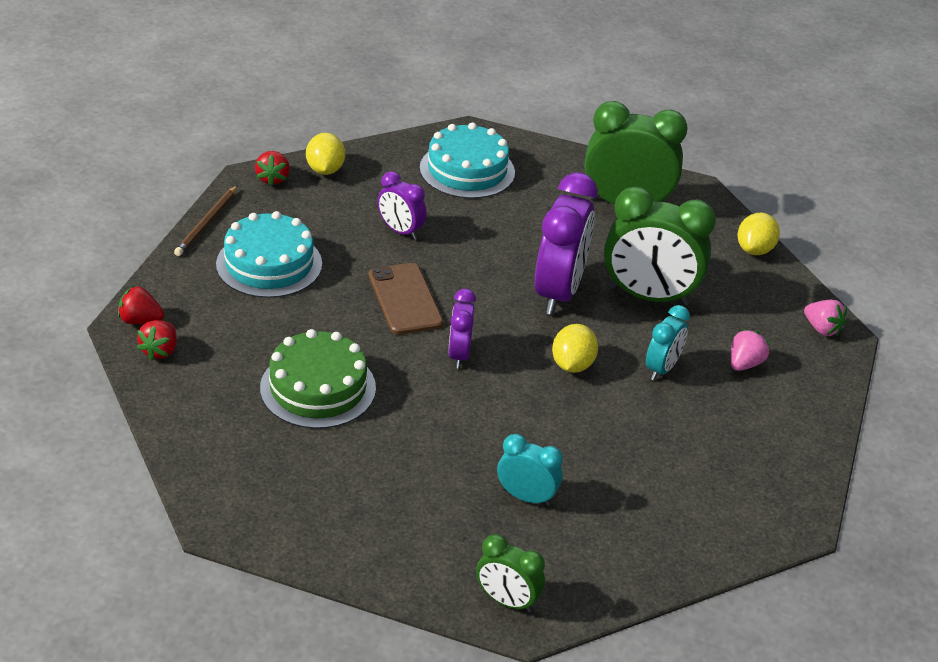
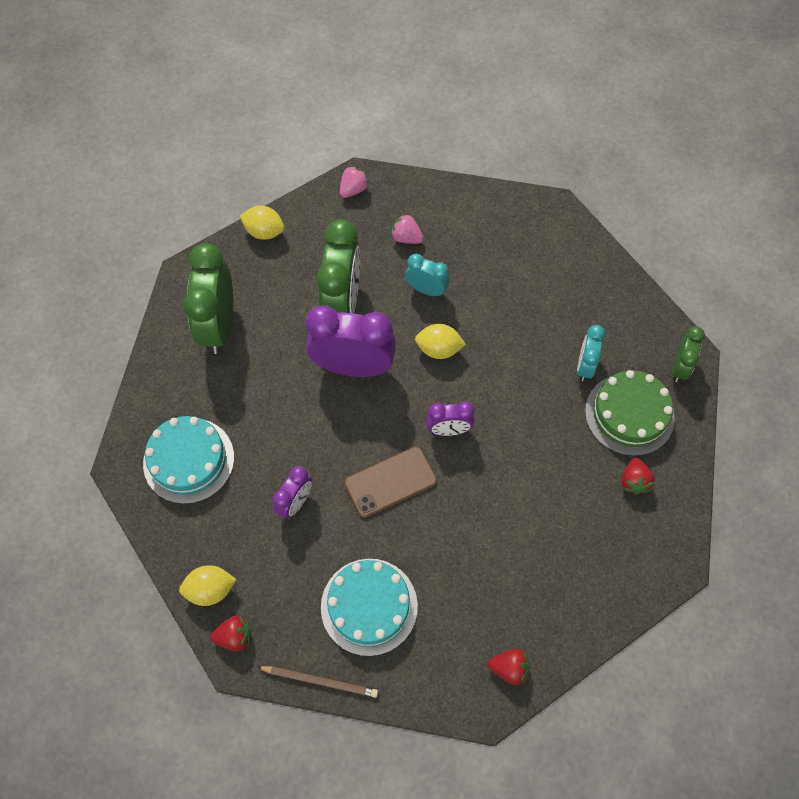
camera: 95 degrees left, 25 degrees up
red strawberry [118,285,164,324] -> red strawberry moved to [621,458,655,495]
green cake [260,329,376,429] -> green cake moved to [585,370,674,456]

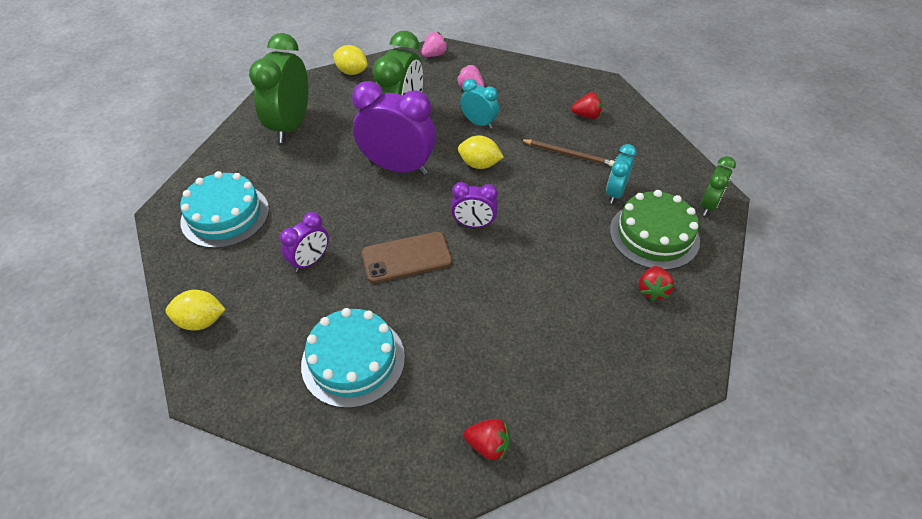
camera: 10 degrees right, 15 degrees down
red strawberry [210,616,251,651] -> red strawberry moved to [571,92,603,119]
brown pencil [257,666,378,698] -> brown pencil moved to [520,139,615,167]

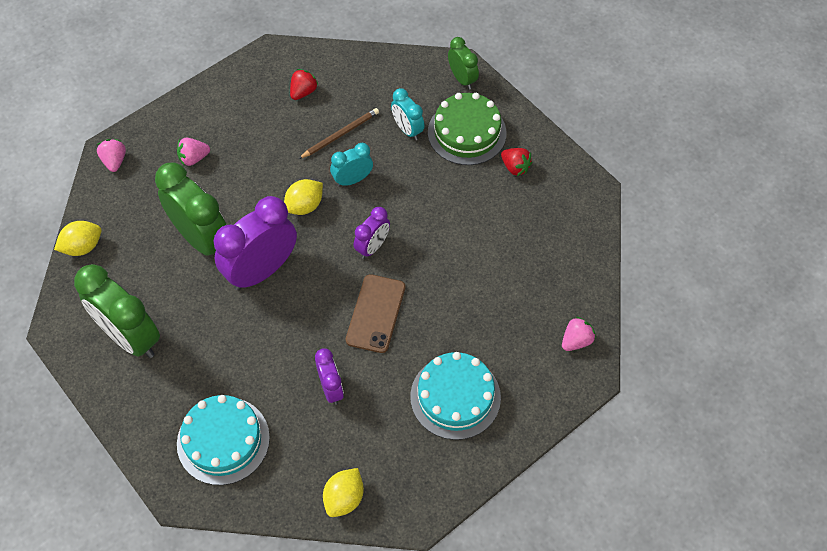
camera: 60 degrees left, 10 degrees up
turquoise clock [460,79,499,129] -> turquoise clock moved to [330,143,373,187]
red strawberry [464,419,510,461] -> pink strawberry [562,317,596,351]

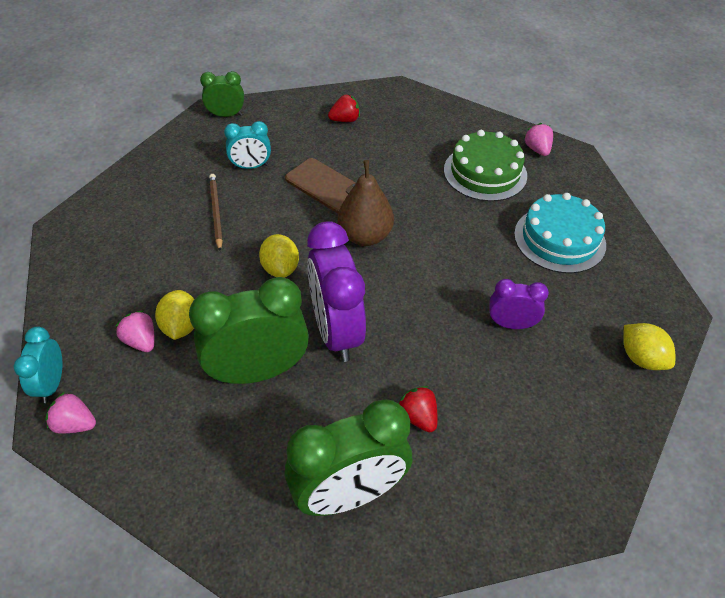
camera: 65 degrees left, 10 degrees down
yellow lemon [54,221,101,256] -> yellow lemon moved to [155,290,194,340]
pink strawberry [177,138,210,166] -> pink strawberry turned 135 degrees clockwise [116,310,154,352]
turquoise cake [177,395,270,485] -> none
red strawberry [290,69,318,100] -> red strawberry moved to [398,386,438,433]
turquoise clock [330,143,373,187] -> turquoise clock moved to [14,327,62,403]
brown phone [346,274,405,353] -> brown phone moved to [285,158,356,213]
purple clock [354,207,390,259] -> brown pear [338,160,394,246]
green cake [428,93,506,165] -> green cake moved to [444,130,527,201]

